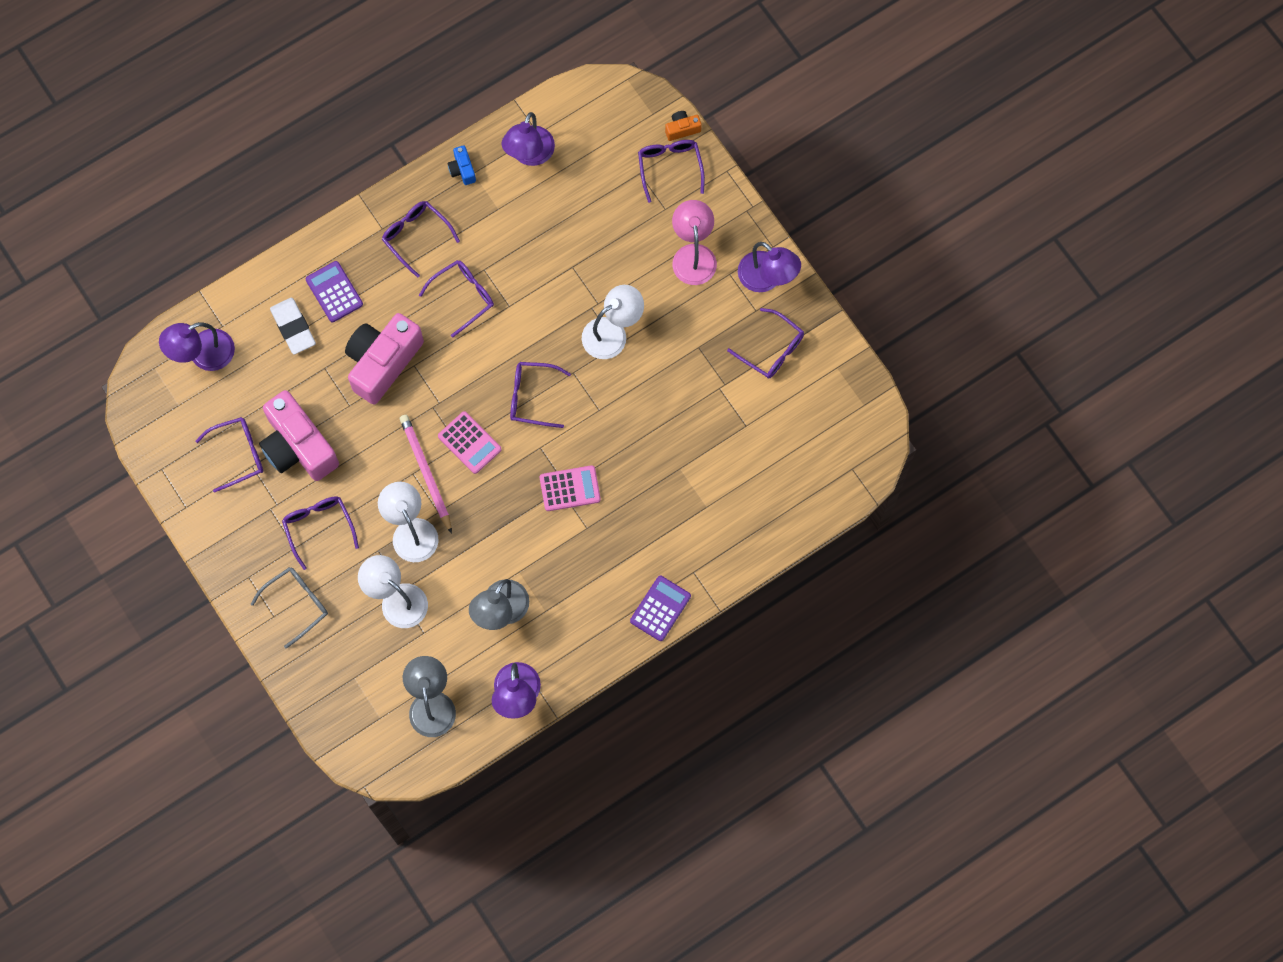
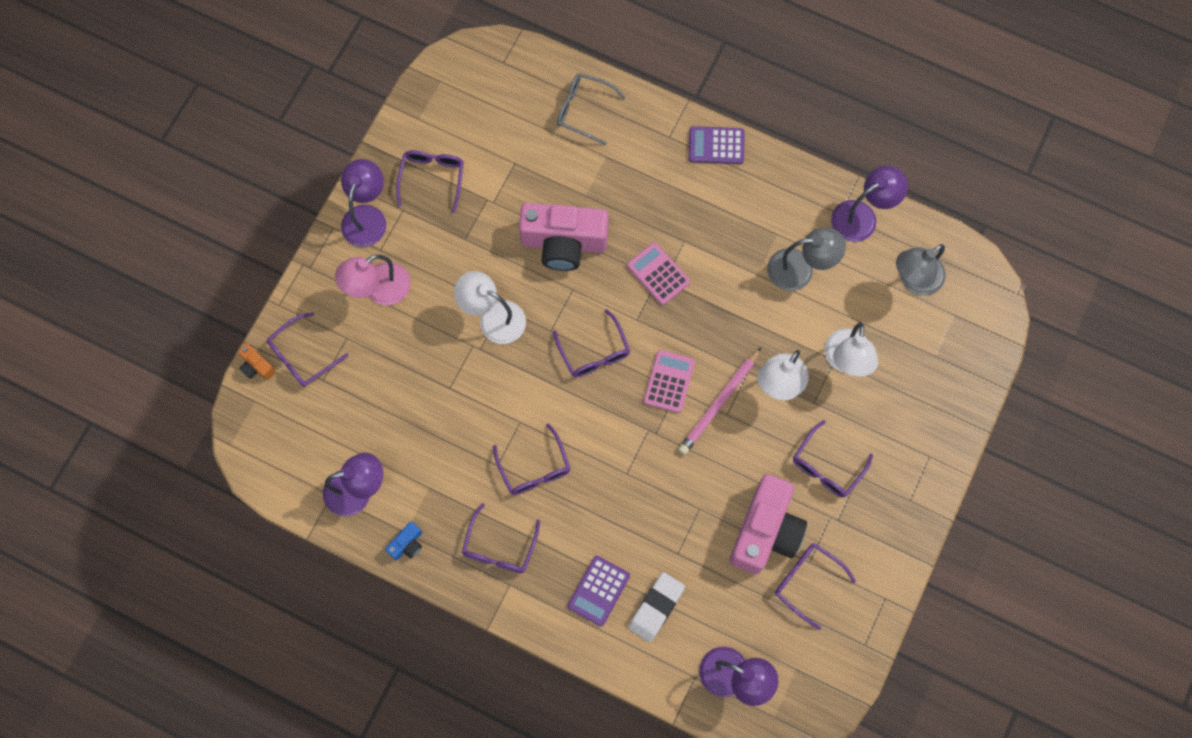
camera: 120 degrees left, 0 degrees up
grey glasses [251,567,328,649] -> grey glasses moved to [557,73,626,145]
pink camera [345,313,424,405] -> pink camera moved to [519,203,609,271]
purple glasses [419,260,494,338] -> purple glasses turned 135 degrees counterclockwise [493,424,571,495]

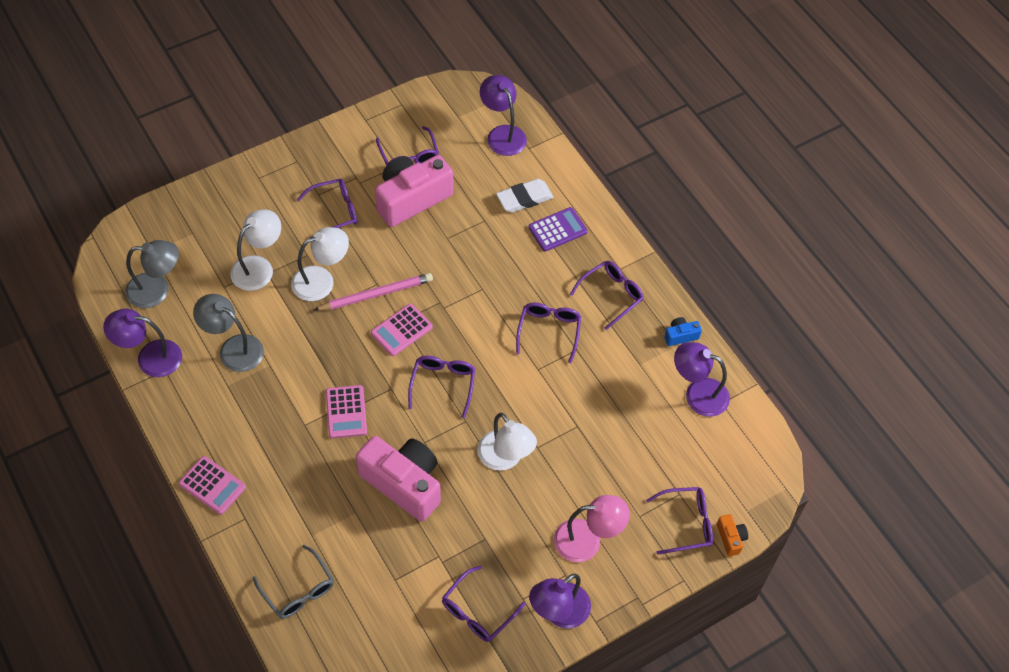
camera: 150 degrees left, 15 degrees down
purple calculator [689,126,745,164] -> pink calculator [179,456,246,515]

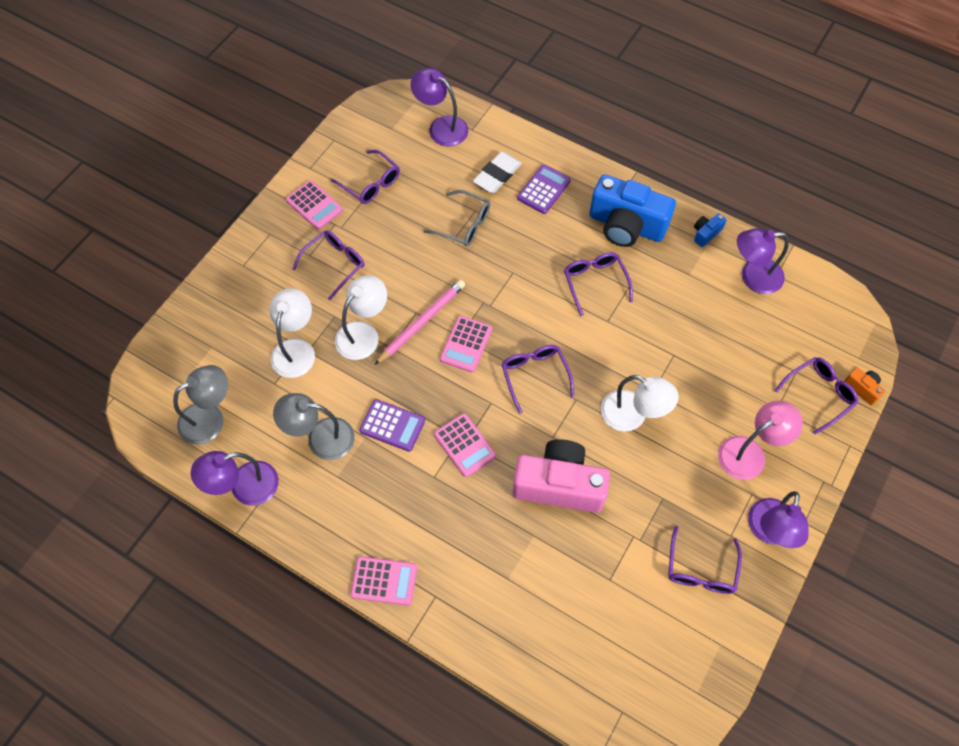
camera: 25 degrees left, 5 degrees up
grey glasses [253,545,334,619] -> grey glasses moved to [424,190,490,247]
pink camera [375,155,453,227] -> none
purple glasses [570,261,644,330] -> blue camera [589,174,676,247]
none -> pink calculator [286,180,343,229]
none -> purple calculator [359,399,425,452]

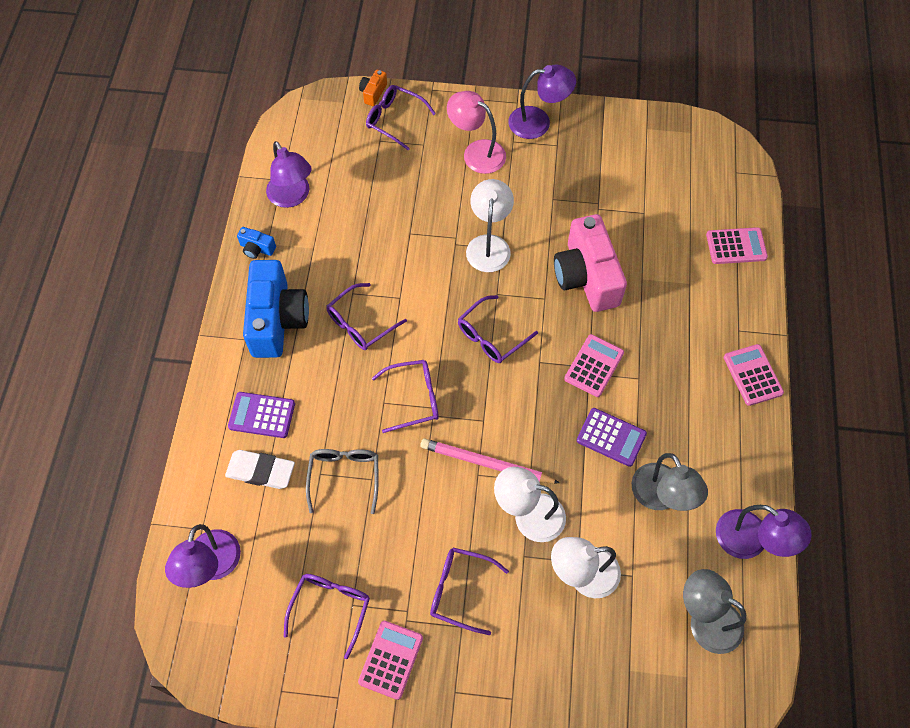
camera: 115 degrees left, 0 degrees up
purple calculator [359,399,425,452] -> purple calculator turned 120 degrees clockwise [577,408,647,467]
pink calculator [440,316,492,372] -> pink calculator moved to [706,227,768,264]
purple glasses [668,526,742,594] -> purple glasses moved to [372,360,439,433]

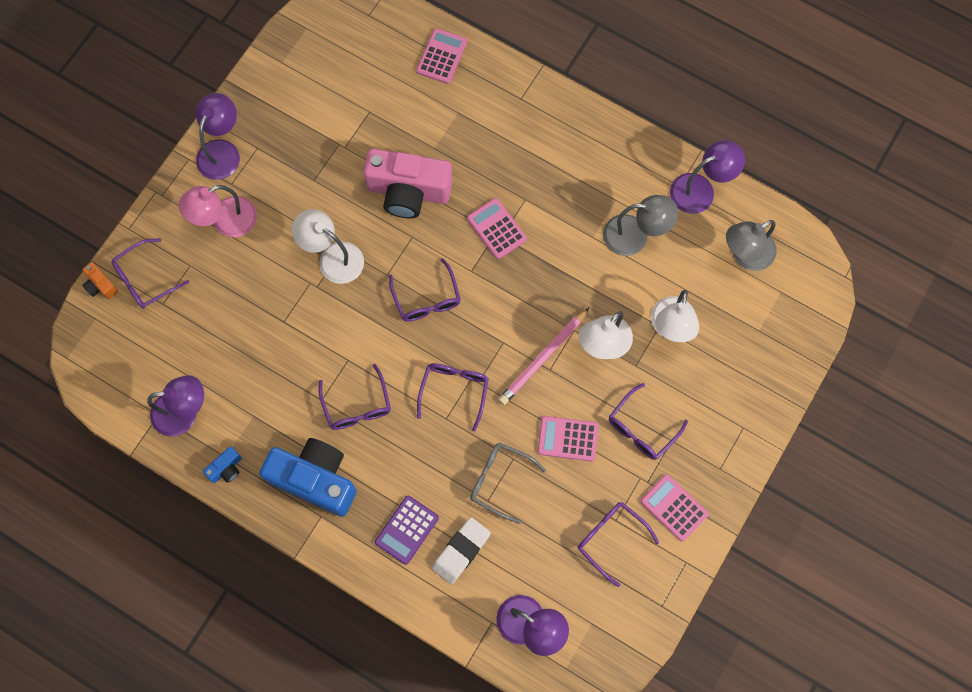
camera: 65 degrees left, 10 degrees up
purple calculator [577,408,647,467] -> none
pink calculator [724,344,784,406] -> pink calculator moved to [537,416,599,461]

